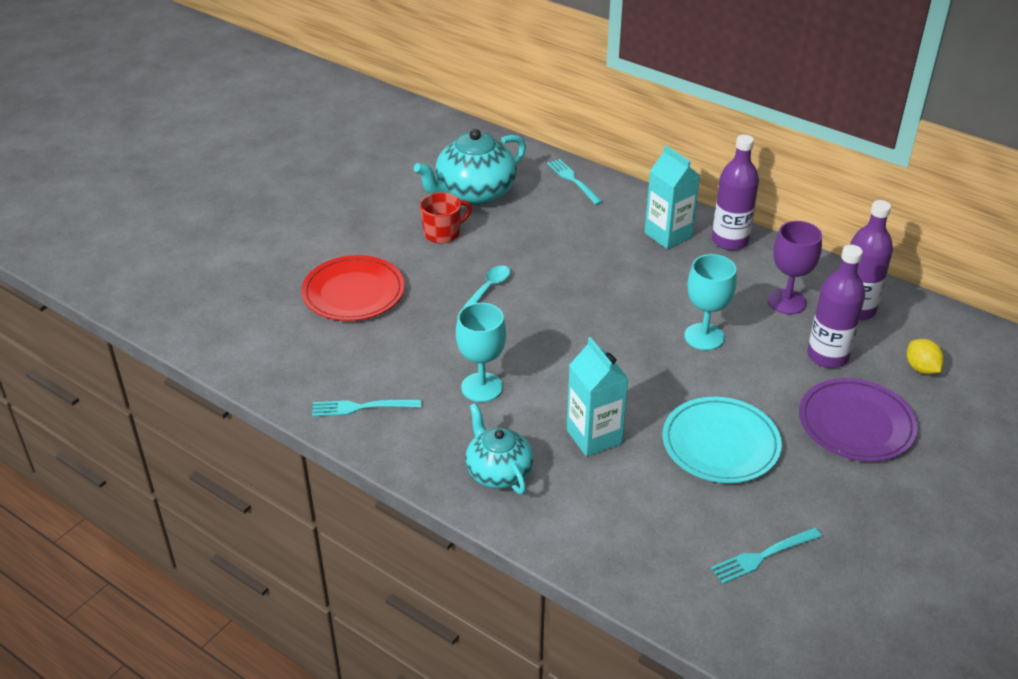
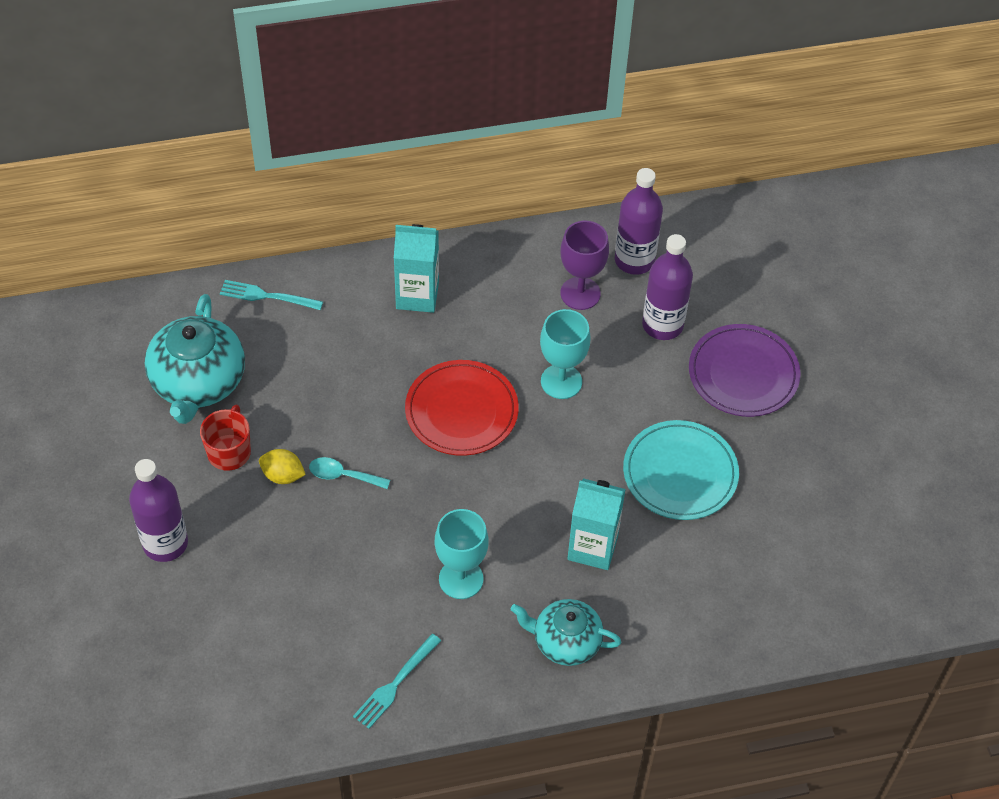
camera: 50 degrees left, 15 degrees up
red plate [301,255,405,321] -> red plate moved to [405,360,519,456]
turquoise spoon [463,266,510,307] -> turquoise spoon turned 60 degrees counterclockwise [309,457,390,489]
turquoise fork [711,527,822,584] -> none
purple bottle [712,135,759,250] -> purple bottle moved to [129,459,188,562]
yellow lemon [907,339,944,374] -> yellow lemon moved to [259,449,306,484]

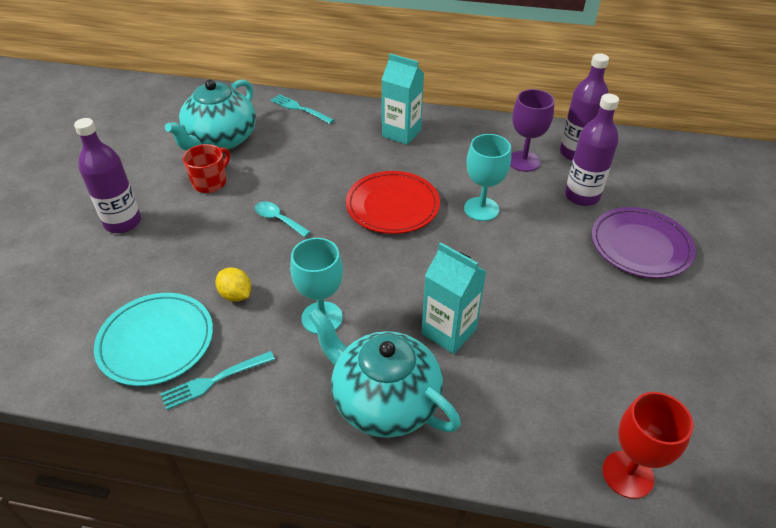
camera: 25 degrees right, 10 degrees down
yellow lemon [259,449,306,484] -> yellow lemon moved to [216,267,251,302]
turquoise teapot [511,599,621,666] -> turquoise teapot [308,308,461,438], size x1.56
turquoise plate [623,420,739,520] -> turquoise plate moved to [94,293,213,386]
none -> red goblet [603,392,693,499]

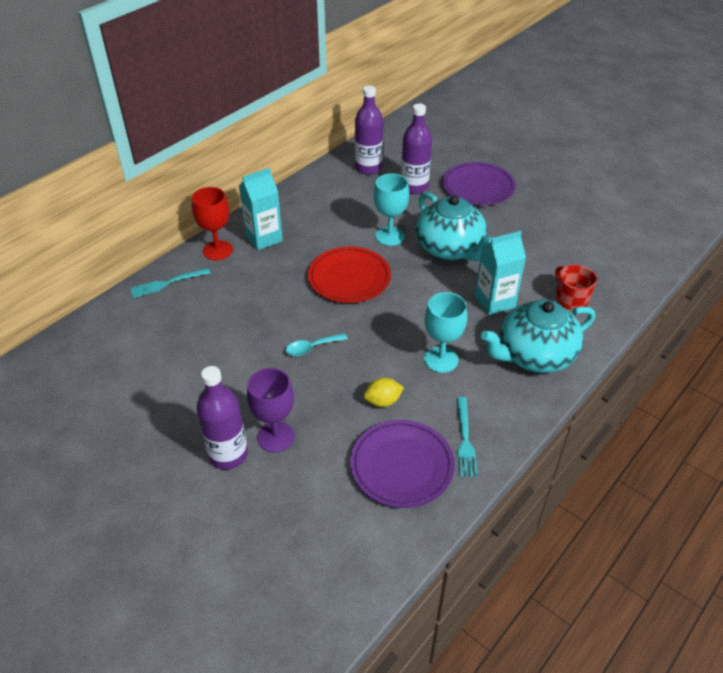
camera: 60 degrees left, 0 degrees up
turquoise plate [94,293,213,386] -> purple plate [350,420,455,508]
turquoise teapot [165,79,256,151] -> turquoise teapot moved to [416,192,493,261]
red mug [183,144,230,193] -> red mug moved to [555,265,597,311]
purple goblet [510,89,555,172] -> purple goblet moved to [247,368,295,453]
red goblet [603,392,693,499] -> red goblet moved to [192,187,233,260]

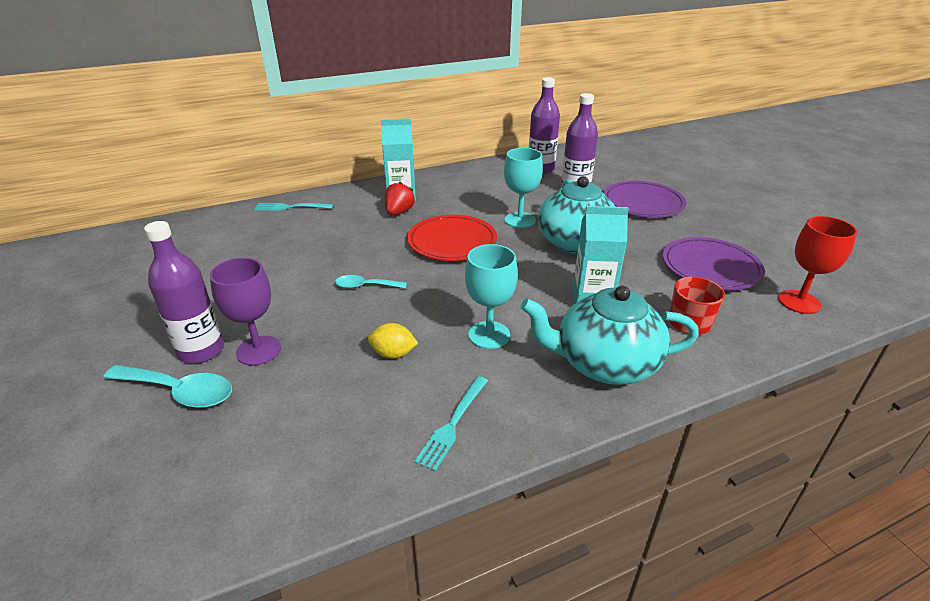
camera: 25 degrees right, 10 degrees down
red goblet [192,187,233,260] -> red goblet moved to [778,216,857,314]
purple plate [350,420,455,508] -> purple plate moved to [663,237,765,290]
none -> turquoise spoon [103,365,232,408]
none -> red strawberry [385,182,415,215]

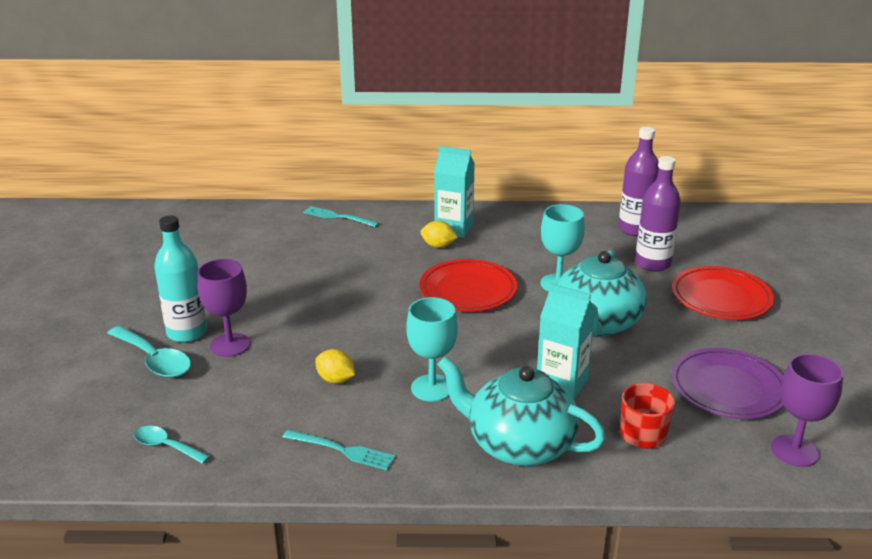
camera: 25 degrees right, 5 degrees down
purple bottle [144,221,224,364] -> turquoise bottle [154,215,207,342]
turquoise spoon [335,275,407,289] -> turquoise spoon moved to [134,426,210,464]
red strawberry [385,182,415,215] -> yellow lemon [420,221,458,248]
turquoise fork [414,376,488,472] -> turquoise fork turned 120 degrees counterclockwise [282,430,395,470]
purple plate [604,181,686,218] -> red plate [672,266,774,320]
red goblet [778,216,857,314] -> purple goblet [771,354,843,467]

